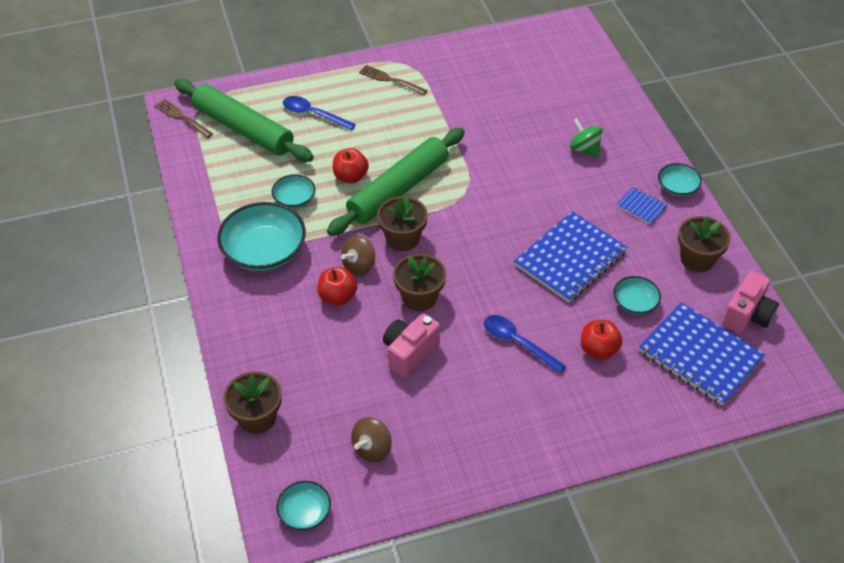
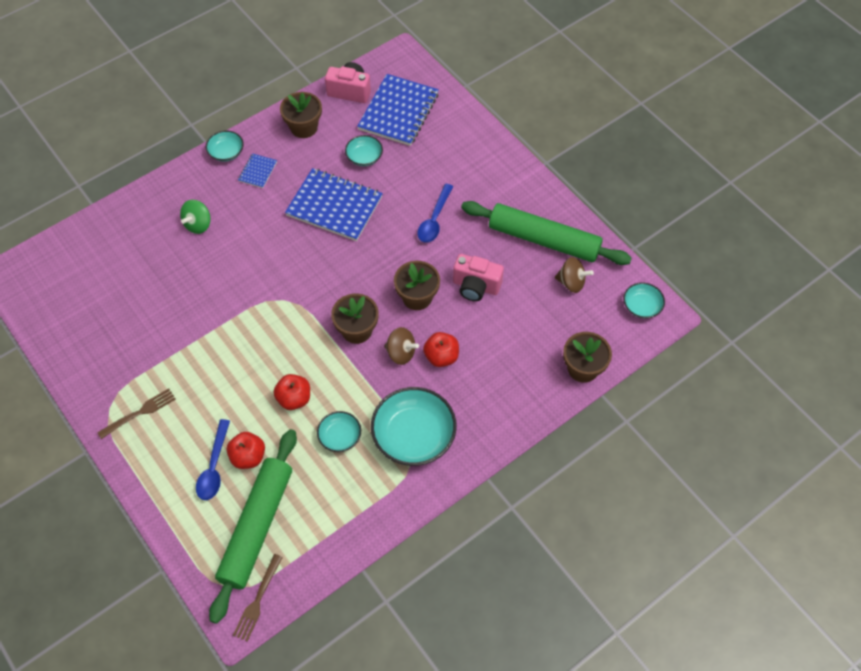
camera: 110 degrees left, 10 degrees up
green rolling pin [327,128,465,236] -> green rolling pin moved to [461,201,632,265]
brown fork [359,65,427,95] -> brown fork turned 135 degrees counterclockwise [97,388,176,439]
red apple [581,320,622,360] -> red apple moved to [227,432,265,469]

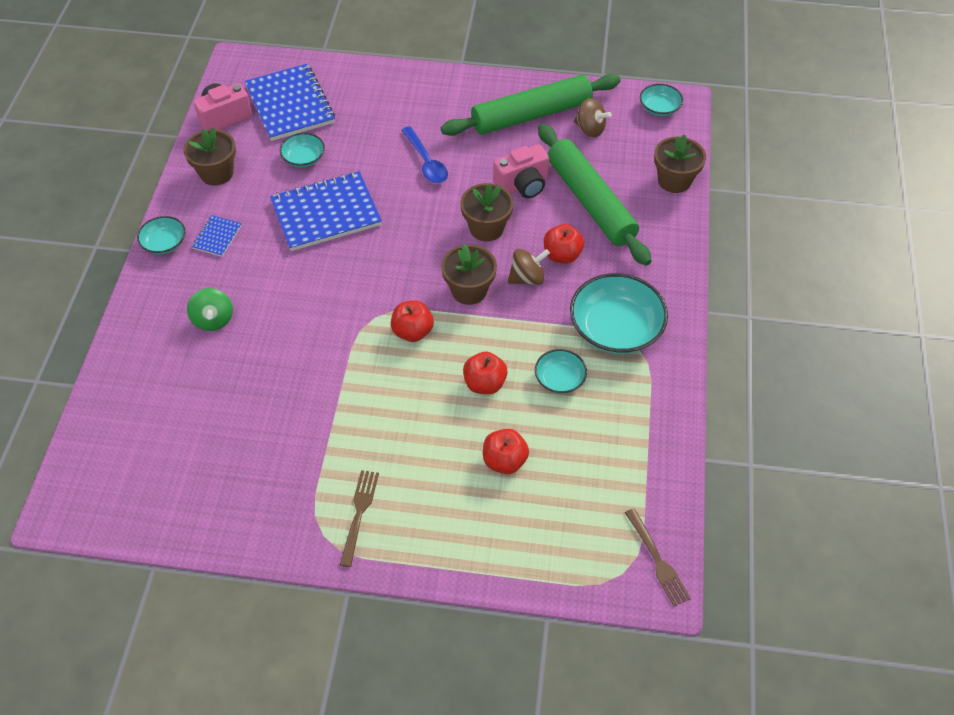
camera: 45 degrees left, 5 degrees down
blue spoon [196,419,230,500] -> none
green rolling pin [209,429,297,624] -> green rolling pin moved to [538,124,652,266]
blue notebook [238,153,277,188] -> blue notebook turned 45 degrees clockwise [191,215,242,257]
brown spinning top [555,257,594,293] -> brown spinning top turned 60 degrees clockwise [574,98,612,137]
none -> red apple [391,300,434,342]

